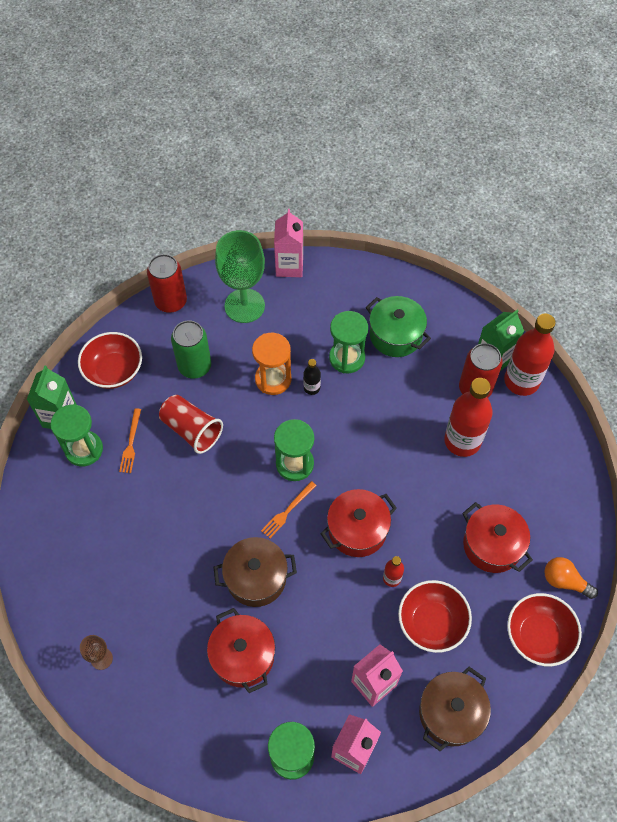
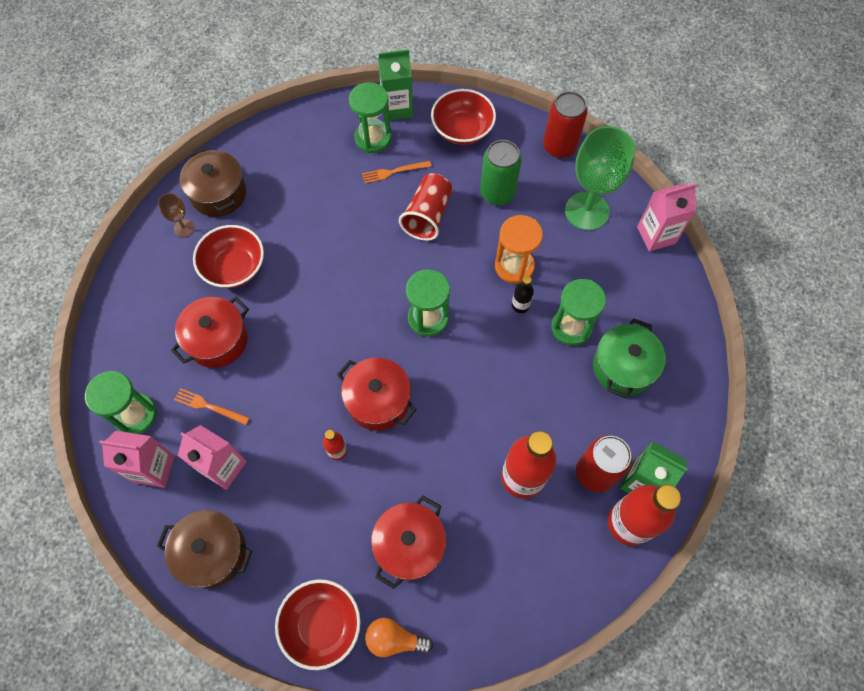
camera: 70 degrees right, 5 degrees up
brown pot [213,537,297,607] -> brown pot moved to [179,148,246,217]
orange fork [261,481,317,538] -> orange fork moved to [174,388,250,425]
red bowl [398,580,472,653] -> red bowl moved to [193,225,264,288]
orange light bulb [544,557,598,599] -> orange light bulb turned 90 degrees counterclockwise [365,618,433,657]

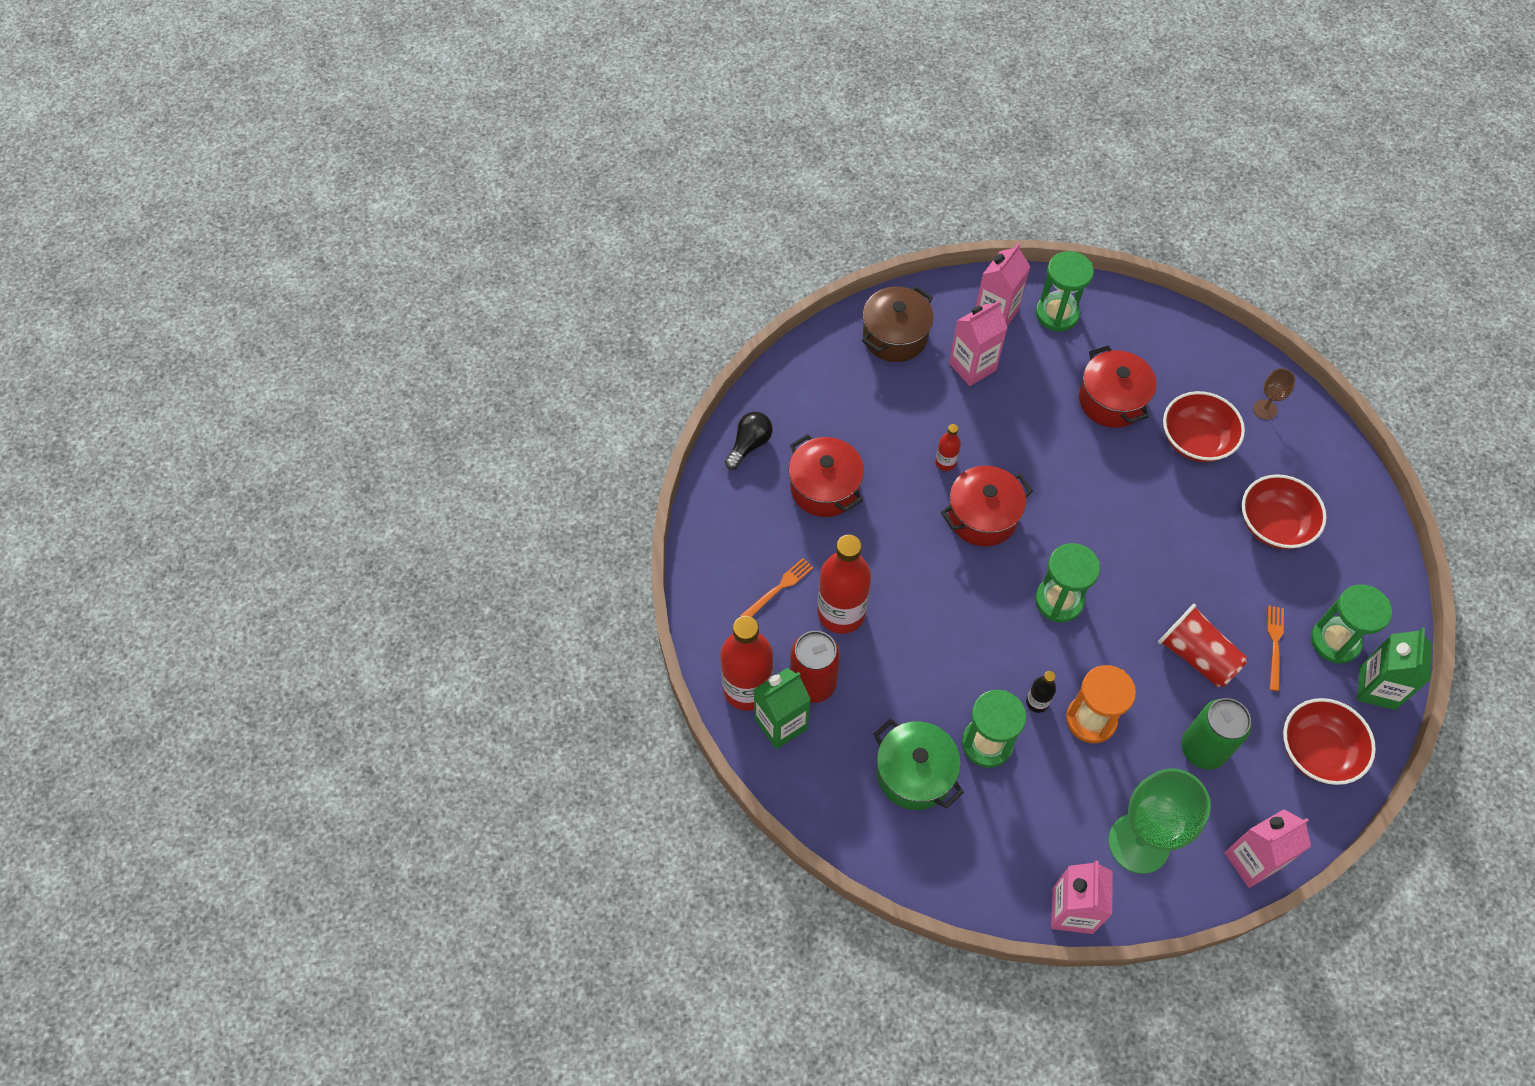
camera: 115 degrees right, 5 degrees down
orange fork [174,388,250,425] -> orange fork moved to [740,558,813,617]
brown pot [179,148,246,217] -> none
red bowl [275,579,361,670] -> red bowl moved to [1242,474,1327,549]
orange light bulb [365,618,433,657] -> black light bulb [725,412,773,470]
red can [543,91,588,158] -> pink carton [1224,809,1311,888]

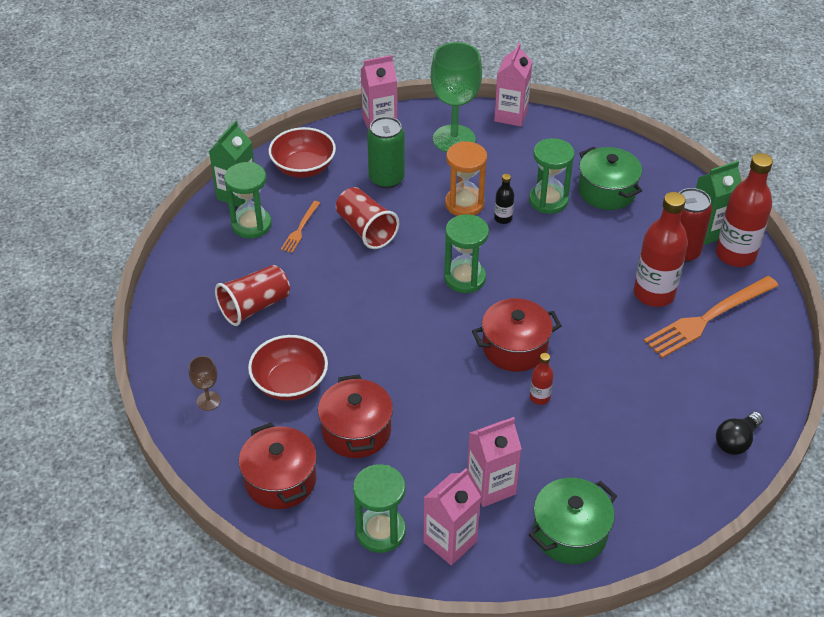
camera: 170 degrees left, 15 degrees down
orange fork [740,558,813,617] -> orange fork [644,276,779,358], size x2.02
red pot [789,434,864,517] -> red pot moved to [239,422,317,509]
brown pot [862,286,934,362] -> green pot [529,478,617,564]
red bowl [1242,474,1327,549] -> red cup [215,265,290,326]

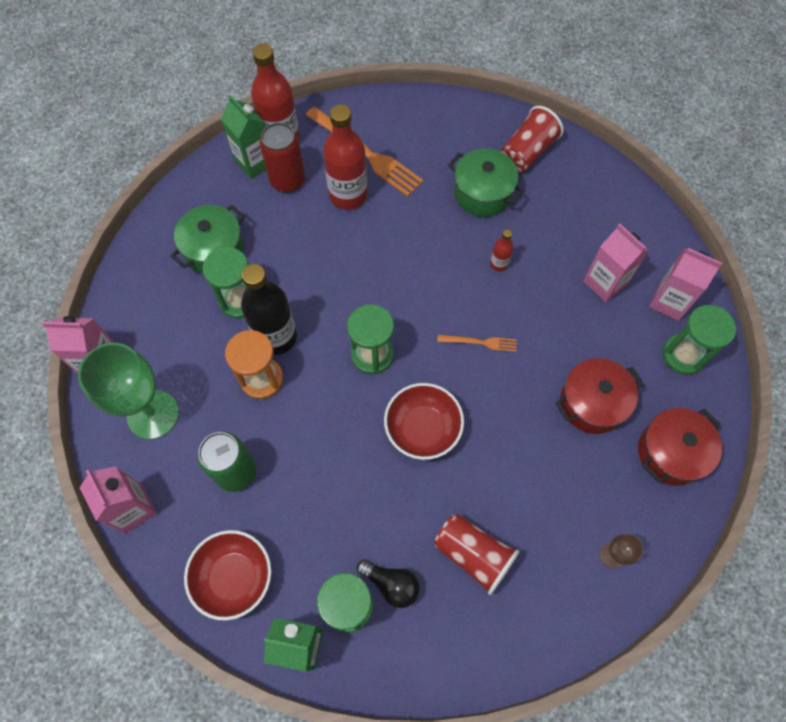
camera: 105 degrees left, 20 degrees up
red bowl [248,335,328,401] -> red bowl moved to [384,383,464,460]
orange fork [281,201,320,253] -> orange fork moved to [437,335,517,352]
red cup [336,187,399,249] -> red cup moved to [501,106,564,172]
red pot [472,298,562,372] -> none
black bottle [494,174,514,224] -> black bottle [241,264,297,355], size x2.16
green pot [529,478,617,564] -> green pot moved to [448,148,524,217]
black light bulb [716,412,763,455] -> black light bulb moved to [357,559,420,608]

